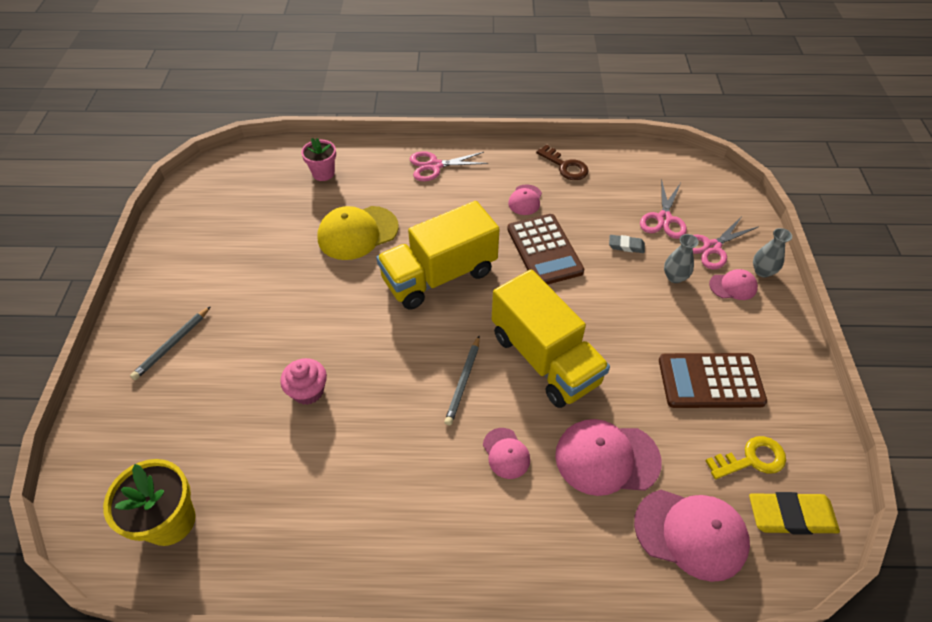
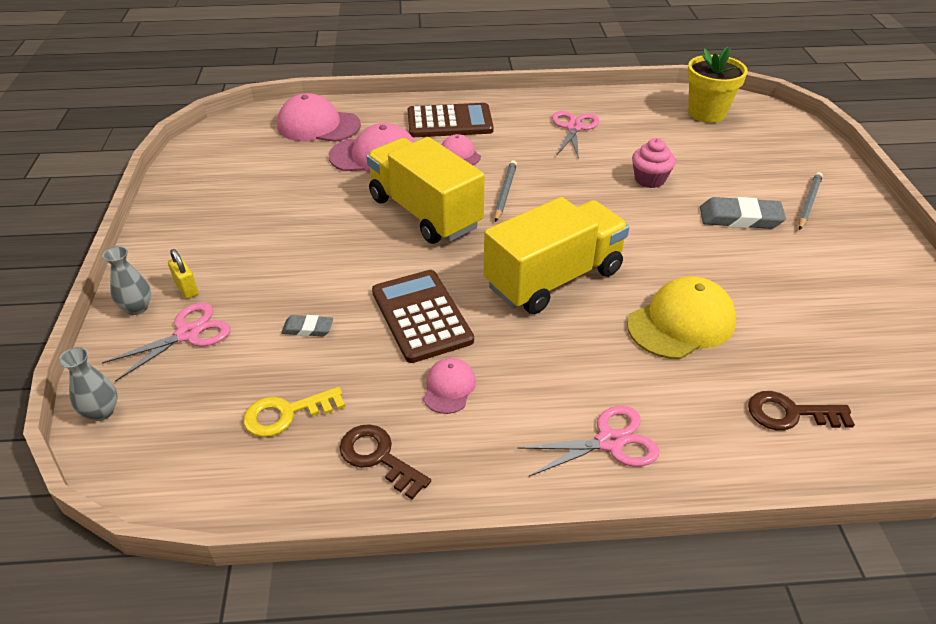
camera: 175 degrees right, 10 degrees down
pink flower pot [301,138,336,181] -> brown key [748,391,855,431]
pink scissors [640,179,687,239] -> pink scissors moved to [552,111,599,159]
brown calculator [659,353,767,408] -> brown calculator moved to [408,103,494,137]
grey vase [664,234,699,283] -> grey vase moved to [59,347,117,421]
yellow key [705,436,786,479] -> yellow key moved to [243,387,345,437]
pink cap [709,269,758,300] -> yellow padlock [168,249,198,299]
yellow eraser [749,492,840,535] -> none
none -> grey eraser [700,197,786,229]

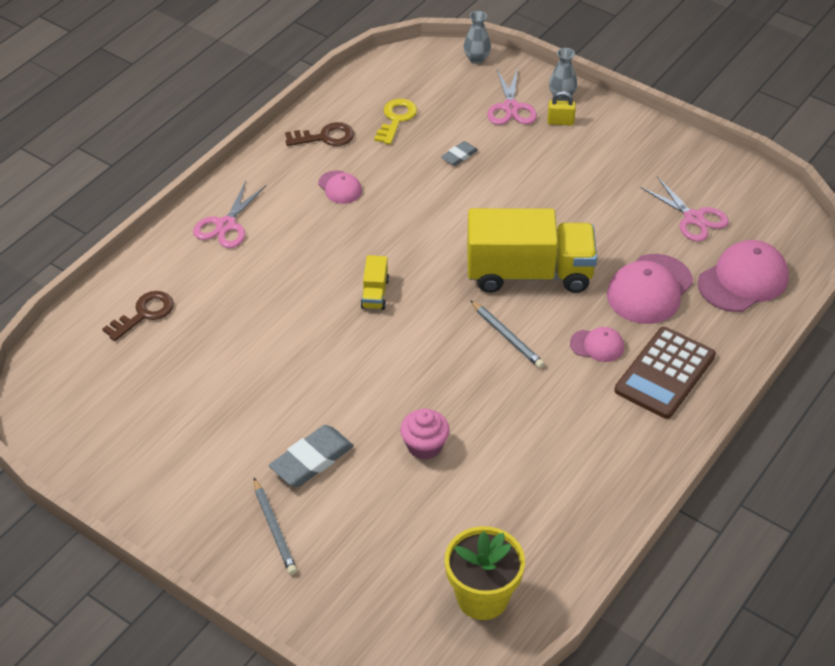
camera: 130 degrees right, 5 degrees up
brown calculator [372,270,474,363] -> none
yellow truck [484,197,629,314] -> yellow truck [361,255,389,310], size x0.41
pink scissors [552,111,599,159] -> pink scissors moved to [640,177,729,242]
yellow cap [627,276,736,359] -> none

